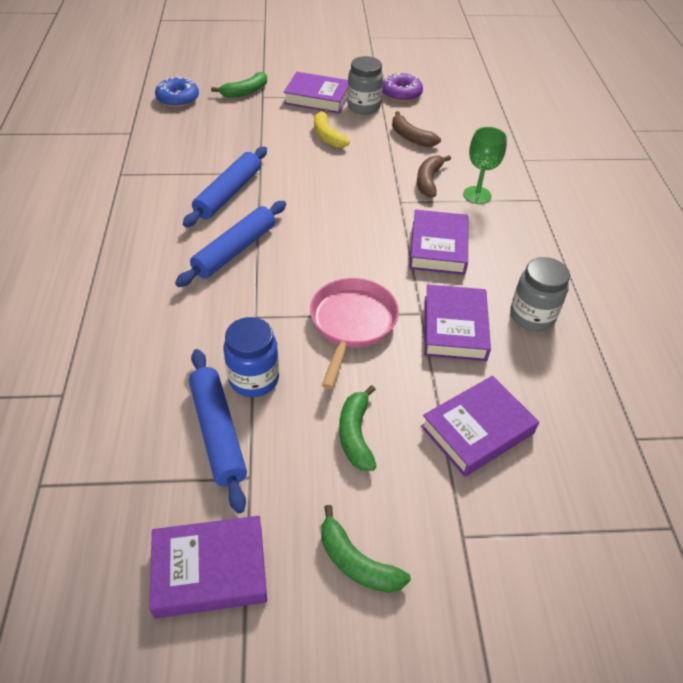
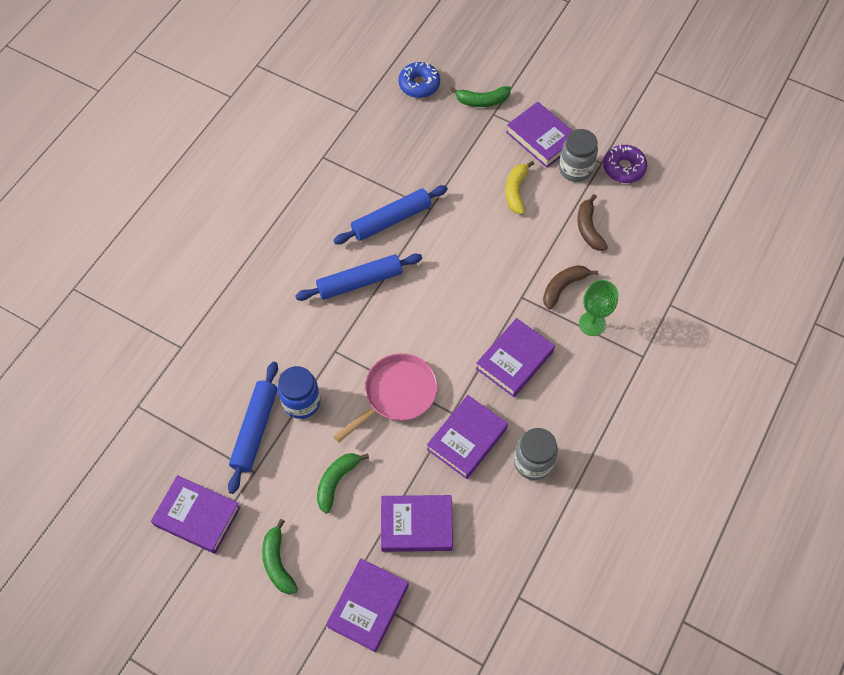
camera: 35 degrees right, 15 degrees up
none -> purple book [326,558,409,652]

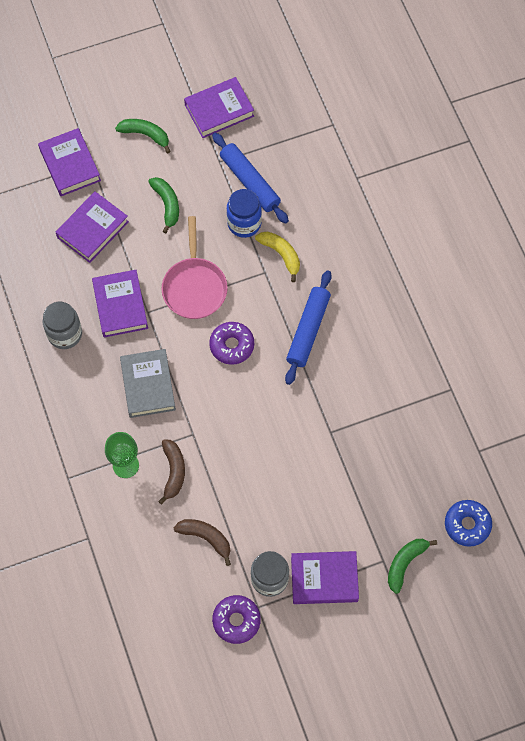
camera: 130 degrees right, 5 degrees up
blue rolling pin [333,185,448,244] -> none
purple book [476,318,555,397] -> grey book [120,349,176,418]
yellow banana [505,161,534,214] -> yellow banana moved to [255,232,300,282]
none -> purple donut [209,322,254,365]

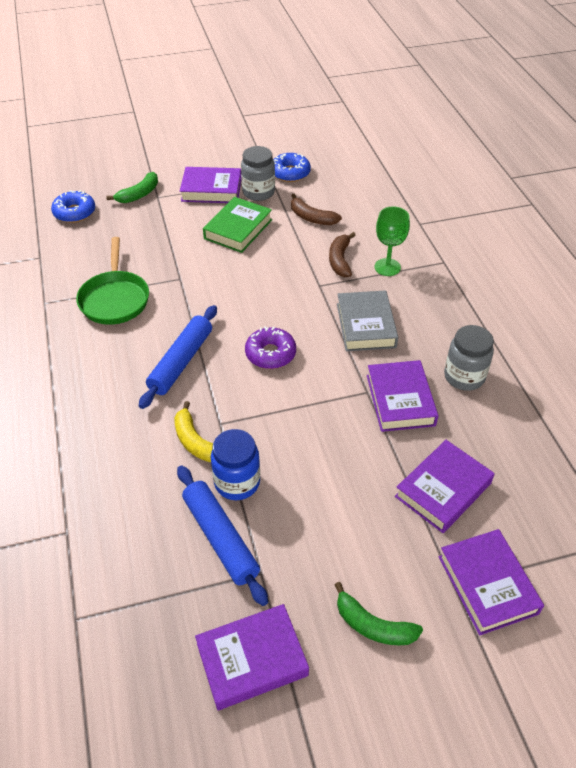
camera: 175 degrees left, 20 degrees down
green banana [148,177,179,234] -> none
pink pan [161,216,228,319] -> none
purple donut [212,595,261,644] -> blue donut [273,153,311,182]
none -> green pan [76,237,149,325]
none -> green book [203,197,272,253]

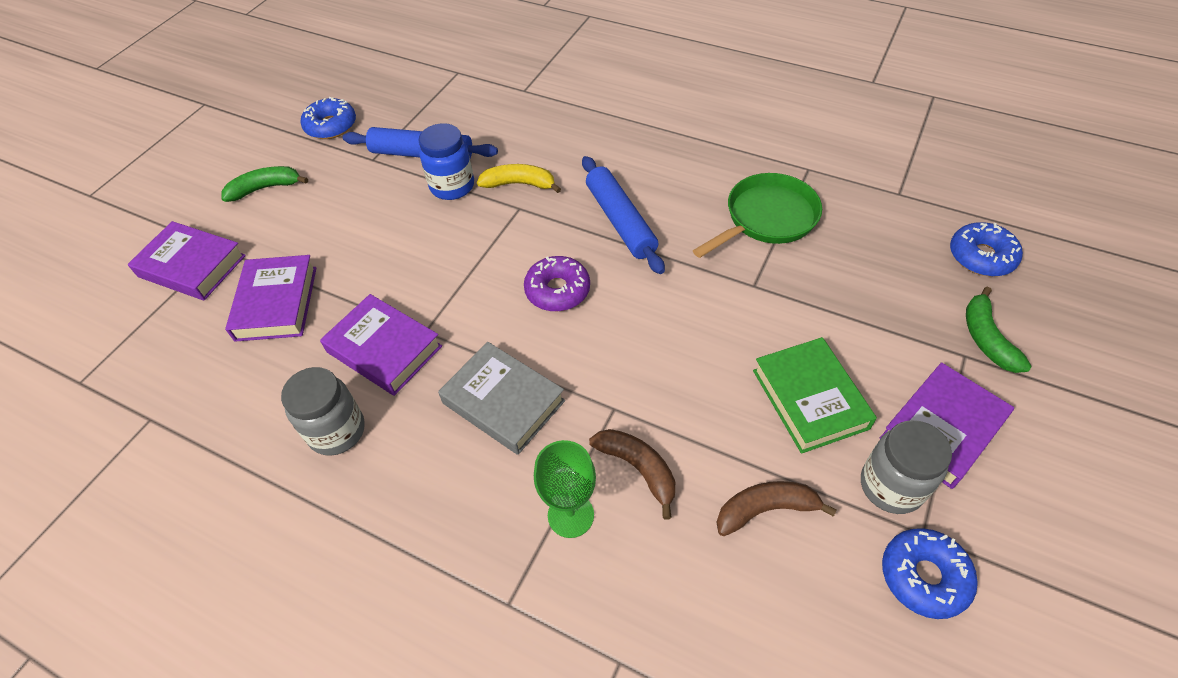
camera: 135 degrees right, 5 degrees up
green pan [76,237,149,325] -> green pan turned 105 degrees clockwise [693,173,822,258]
purple book [195,604,309,710] -> blue donut [301,97,356,139]

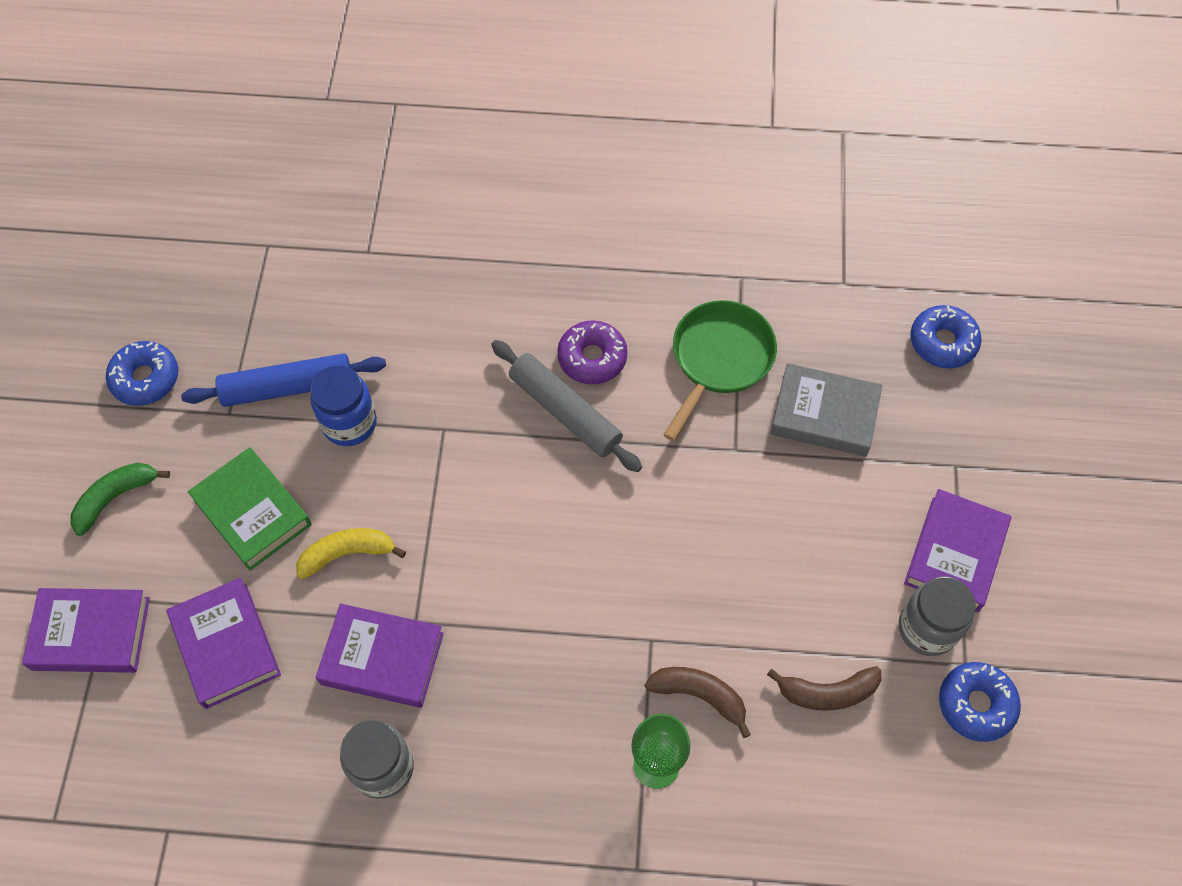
camera: 25 degrees left, 10 degrees up
grey book [438,342,565,455] -> grey book moved to [770,363,882,457]
yellow banana [477,164,561,193] -> yellow banana moved to [296,528,406,579]
purple donut [524,256,590,311] -> purple donut moved to [557,320,627,384]
blue rolling pin [582,156,665,274] -> grey rolling pin [491,340,642,472]
brown banana [716,481,837,536] -> brown banana turned 150 degrees counterclockwise [767,666,881,711]
green book [753,337,877,454] -> green book moved to [188,447,312,571]
green banana [966,286,1032,373] -> none

